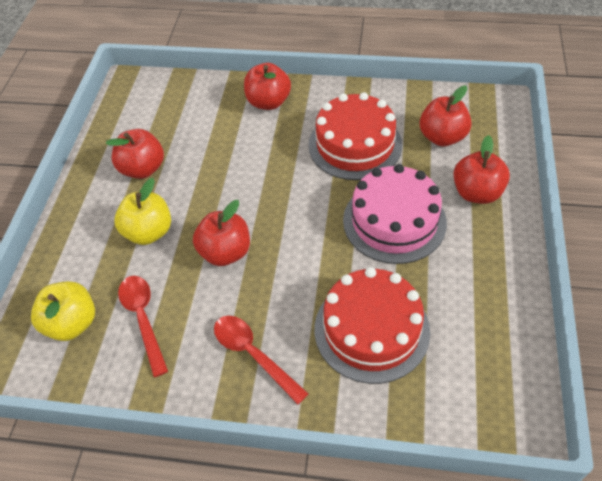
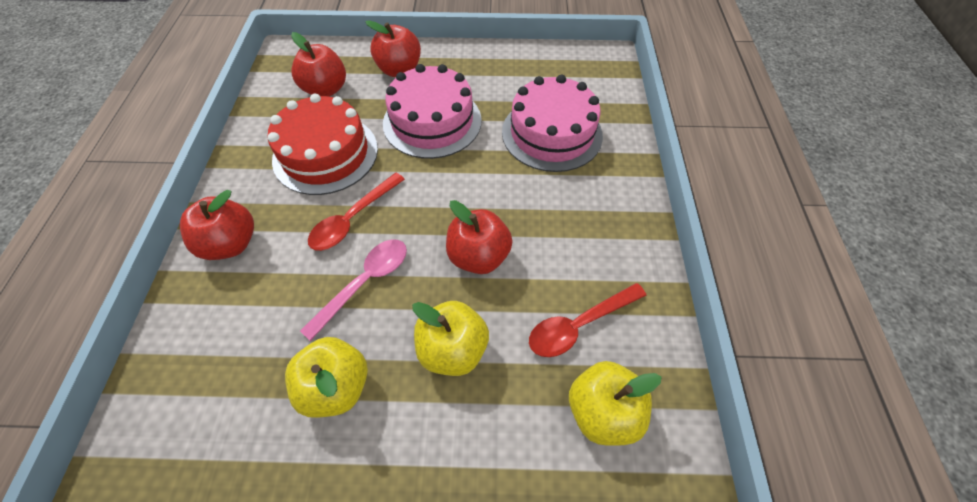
camera: 100 degrees left, 5 degrees up
red apple [106,129,164,179] -> yellow apple [285,337,368,418]
red spoon [214,316,309,404] -> red spoon moved to [308,173,405,251]
red cake [315,267,430,384] -> pink cake [502,75,603,172]
none -> pink spoon [300,239,407,341]

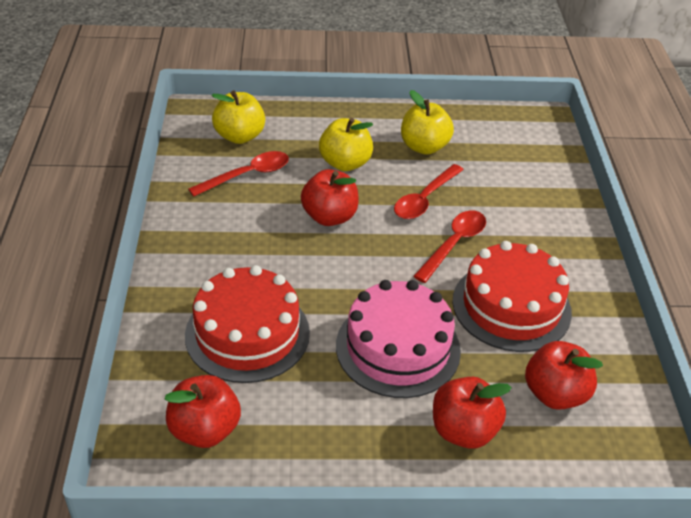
camera: 175 degrees right, 15 degrees down
red apple [180,190,254,260] -> red apple moved to [165,375,241,448]
pink spoon [300,239,407,341] -> red spoon [394,164,464,219]
pink cake [502,75,603,172] -> red cake [185,265,310,383]

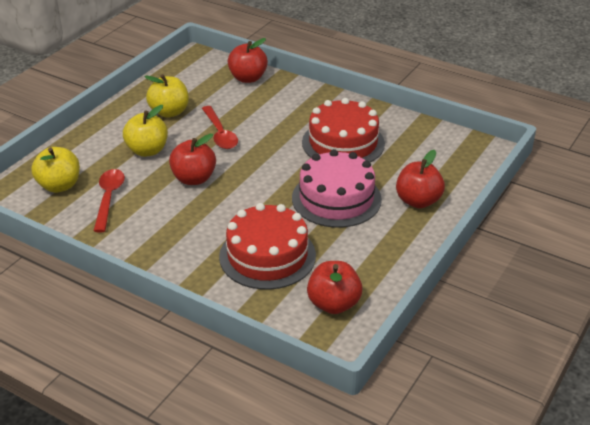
camera: 55 degrees left, 5 degrees down
red spoon [414,210,486,283] -> none
red apple [525,341,603,410] -> red apple moved to [228,38,268,83]

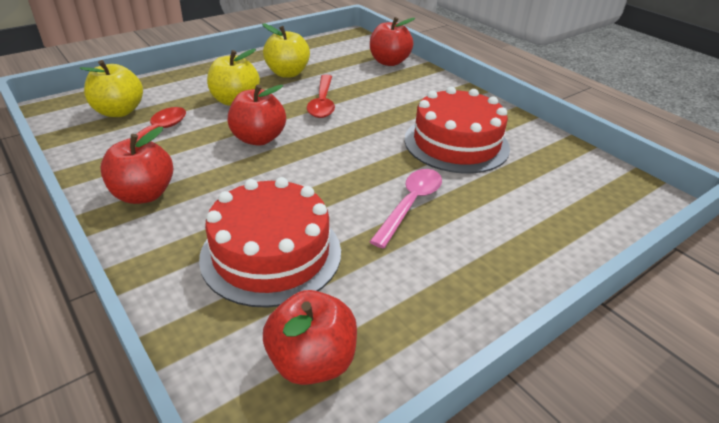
camera: 20 degrees right, 0 degrees up
pink cake [292,149,382,228] -> pink spoon [370,169,442,248]
red apple [396,150,445,208] -> red apple moved to [100,127,173,204]

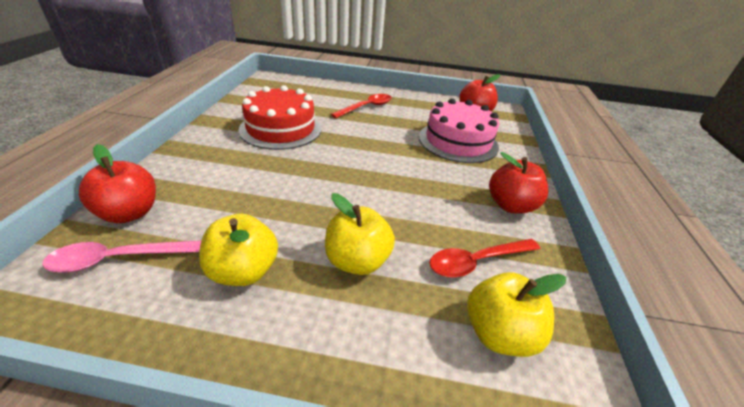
camera: 135 degrees left, 0 degrees up
red cake [199,177,341,308] -> pink cake [419,98,499,163]
red apple [228,85,286,146] -> none
red spoon [307,75,335,118] -> red spoon moved to [331,94,392,118]
pink spoon [370,169,442,248] -> pink spoon moved to [42,240,201,273]

